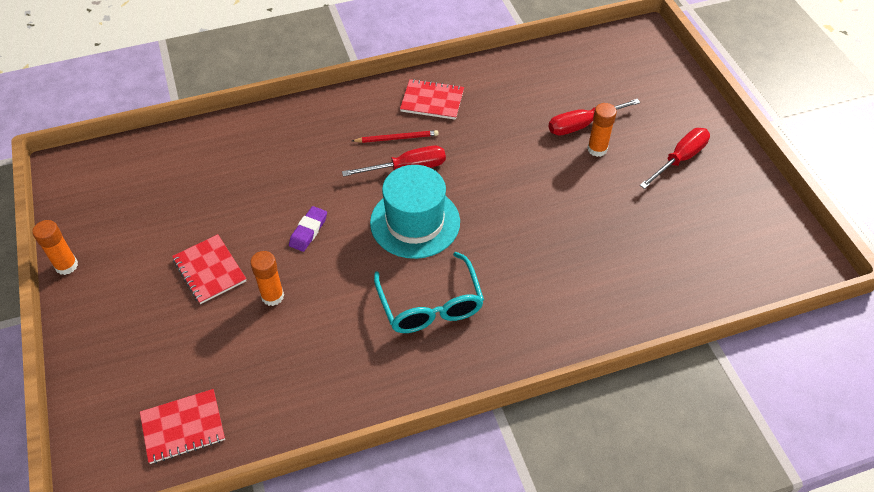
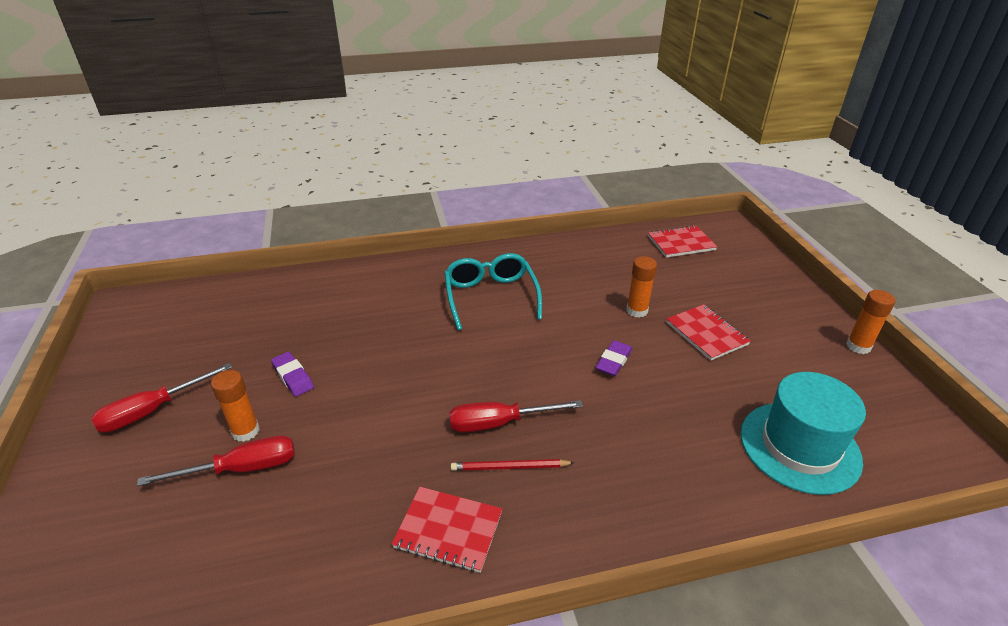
camera: 175 degrees left, 15 degrees down
turquoise hat [370,165,460,259] -> turquoise hat moved to [741,372,866,495]
none -> purple eraser [271,352,314,396]

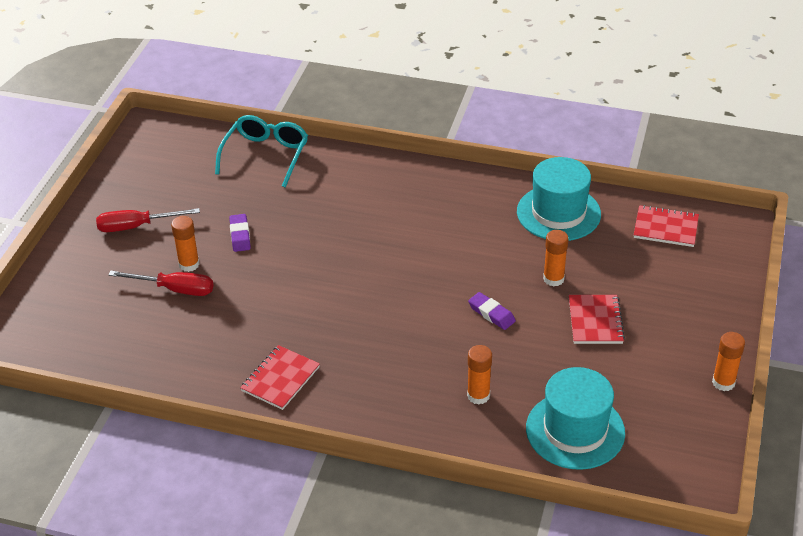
camera: 30 degrees right, 5 degrees up
red notebook [392,487,502,573] -> red notebook turned 75 degrees clockwise [240,345,320,410]
turquoise glasses [444,253,542,330] -> turquoise glasses moved to [215,115,308,188]
red screwdriver [449,400,583,432] -> none
red pencil [451,459,574,471] -> none
purple eraser [595,340,632,376] -> purple eraser turned 75 degrees clockwise [468,292,516,330]
none -> orange glue stick [467,345,492,405]
none -> turquoise hat [517,157,601,241]

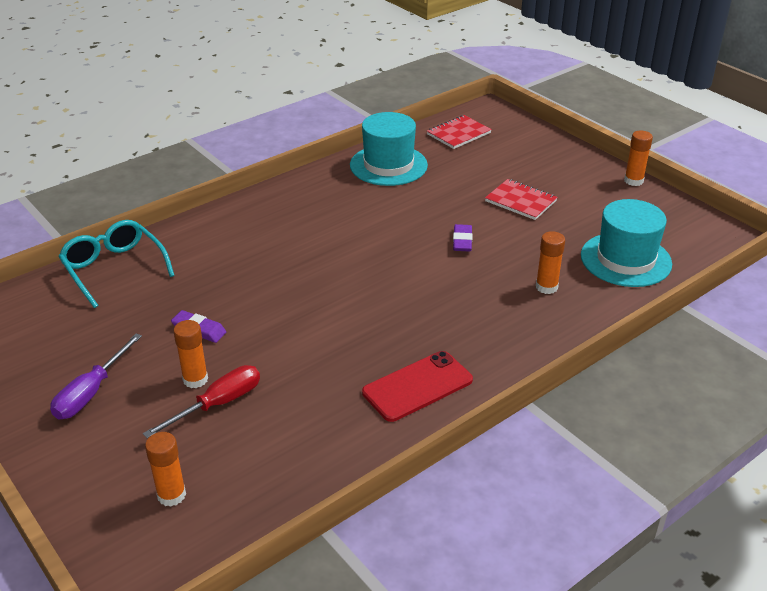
camera: 55 degrees left, 5 degrees down
red screwdriver [96,208,200,232] -> purple screwdriver [50,333,142,420]
red notebook [240,345,320,410] -> red phone [362,351,473,422]
purple eraser [468,292,516,330] -> purple eraser turned 75 degrees counterclockwise [453,224,473,252]
orange glue stick [543,230,569,286] -> orange glue stick moved to [145,432,186,507]

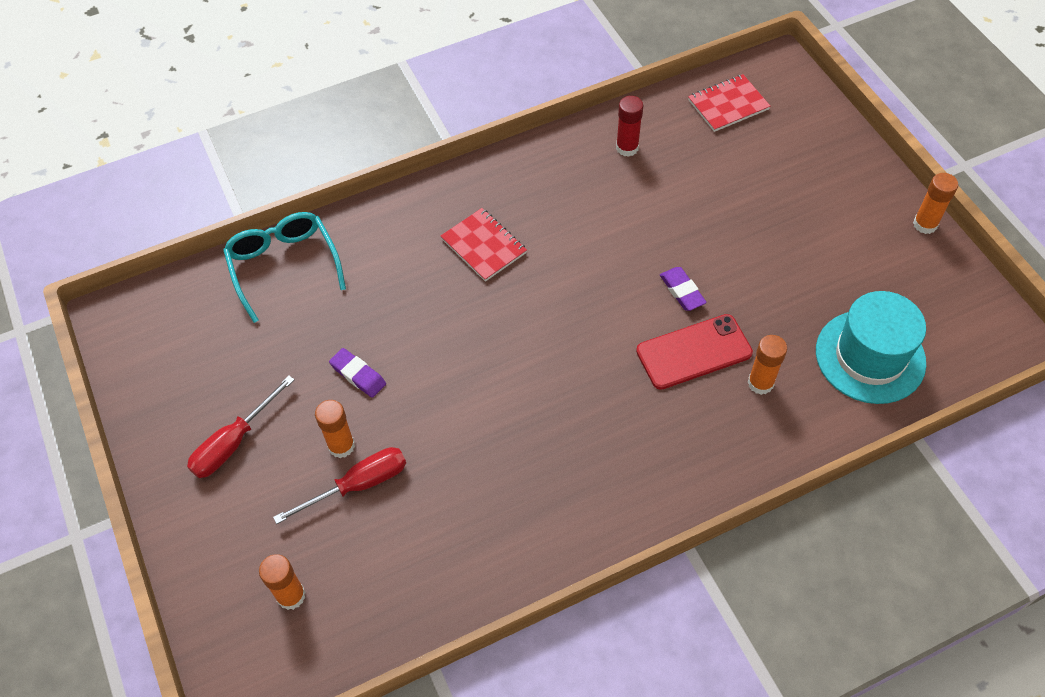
camera: 15 degrees right, 20 degrees up
purple screwdriver [50,333,142,420] -> red screwdriver [187,375,295,478]
turquoise hat [350,112,428,186] -> red glue stick [616,96,643,157]
red phone [362,351,473,422] -> red phone moved to [636,314,753,390]
purple eraser [453,224,473,252] -> purple eraser turned 45 degrees counterclockwise [660,267,707,311]
red notebook [485,179,558,220] -> red notebook moved to [441,208,527,282]

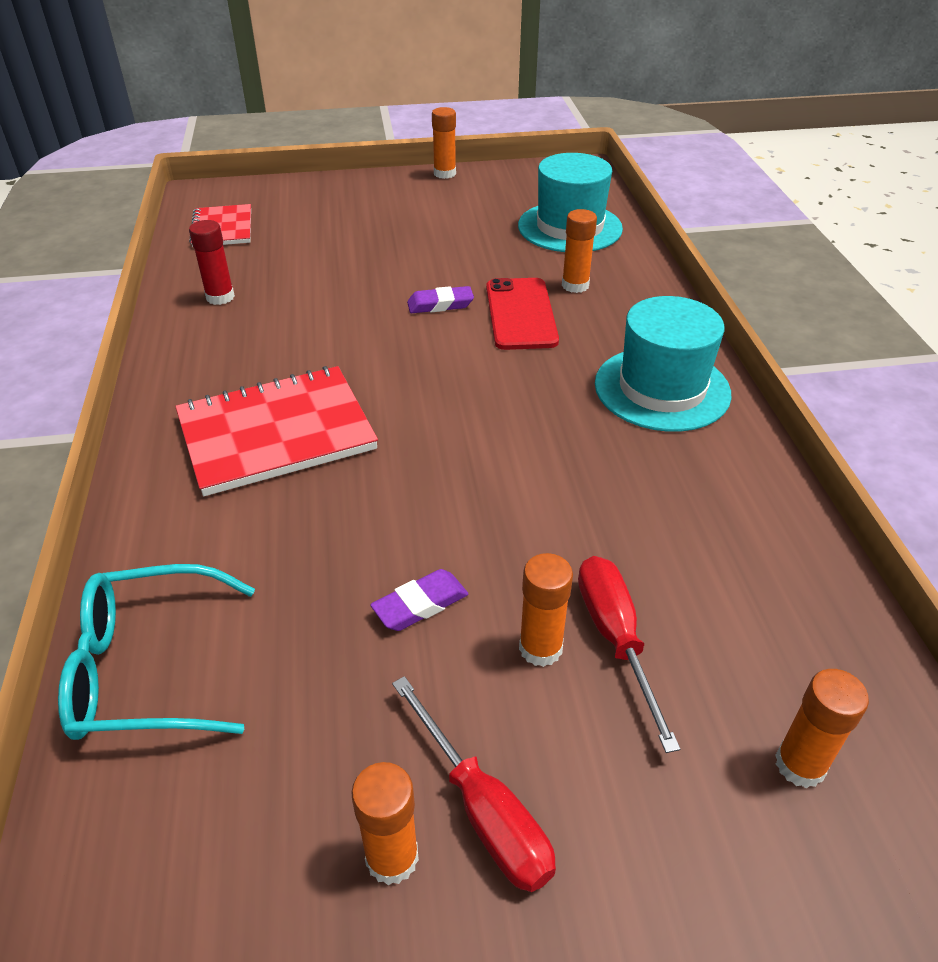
camera: 75 degrees left, 15 degrees down
red notebook [441,208,527,282] -> red notebook [175,366,378,496], size x1.70
none -> orange glue stick [351,762,419,885]
none -> turquoise hat [595,296,732,432]

